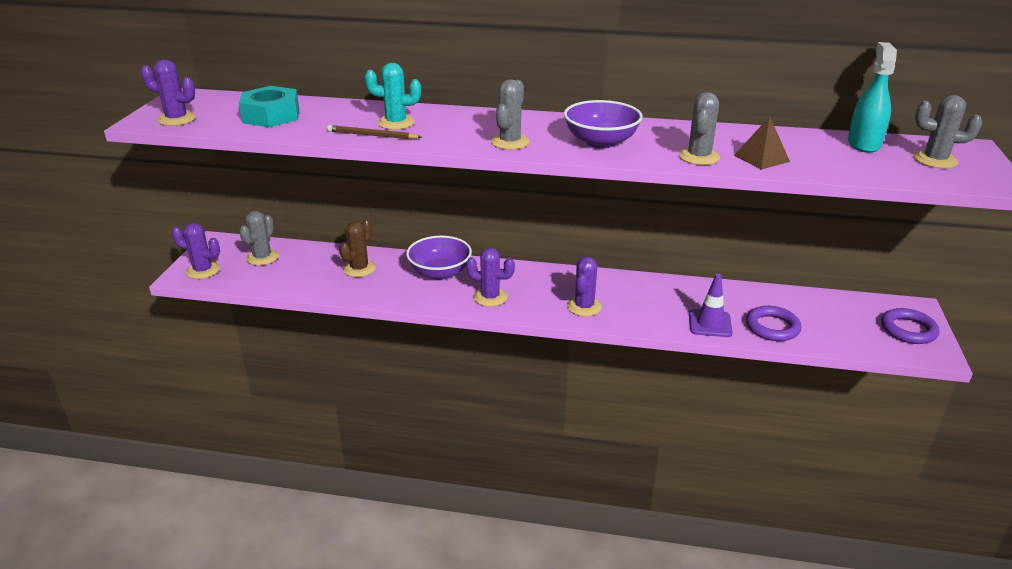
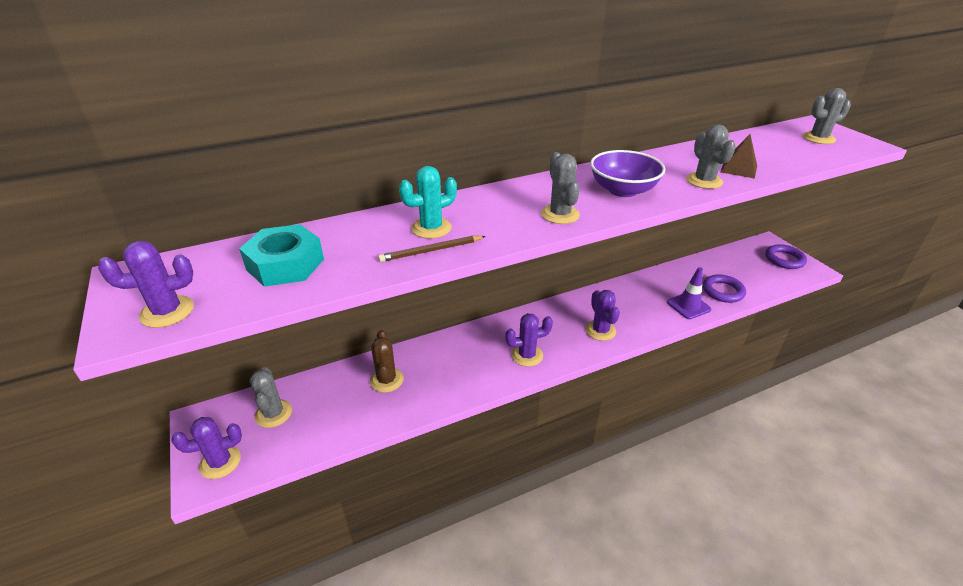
camera: 35 degrees left, 5 degrees up
purple bowl [406,236,472,280] -> none
turquoise spray bottle [848,42,897,153] -> none

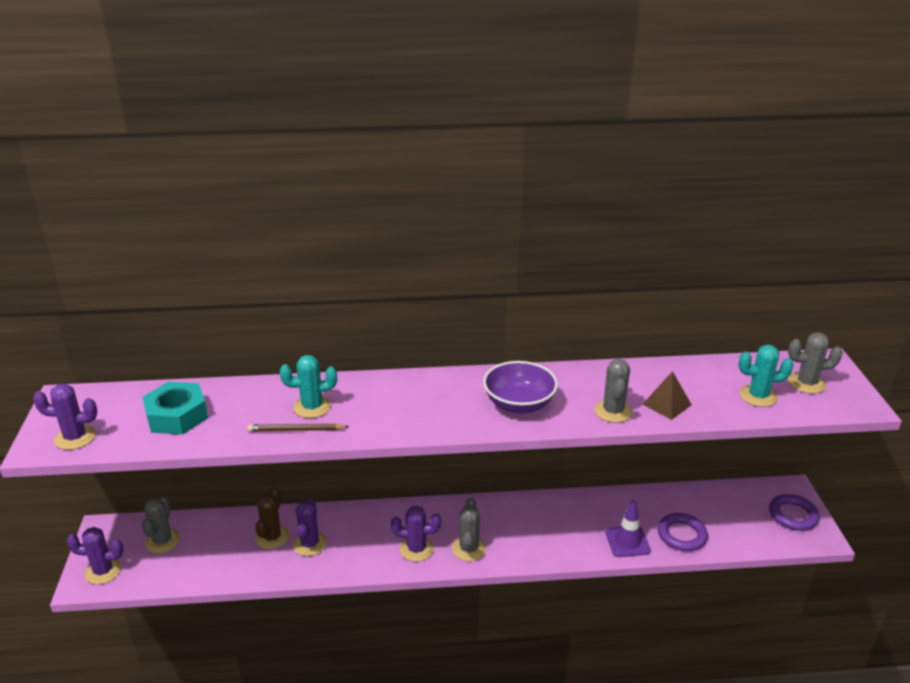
camera: 20 degrees right, 5 degrees down
grey cactus [541,152,580,224] -> grey cactus moved to [452,498,486,561]
purple cactus [585,290,620,341] -> purple cactus moved to [293,499,327,556]
none -> turquoise cactus [738,345,794,407]

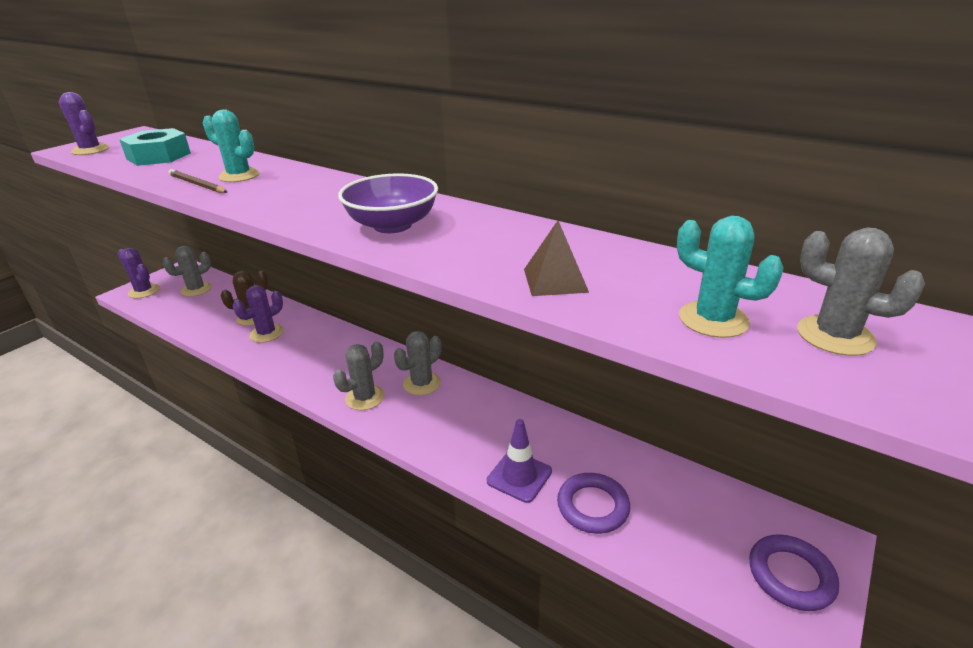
camera: 40 degrees right, 0 degrees up
purple cactus [391,506,441,562] -> none
grey cactus [594,359,633,423] -> grey cactus moved to [394,331,442,395]

